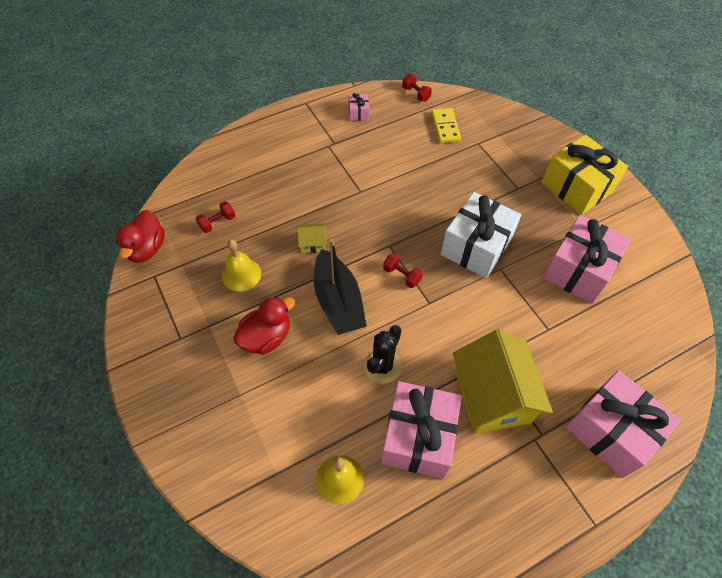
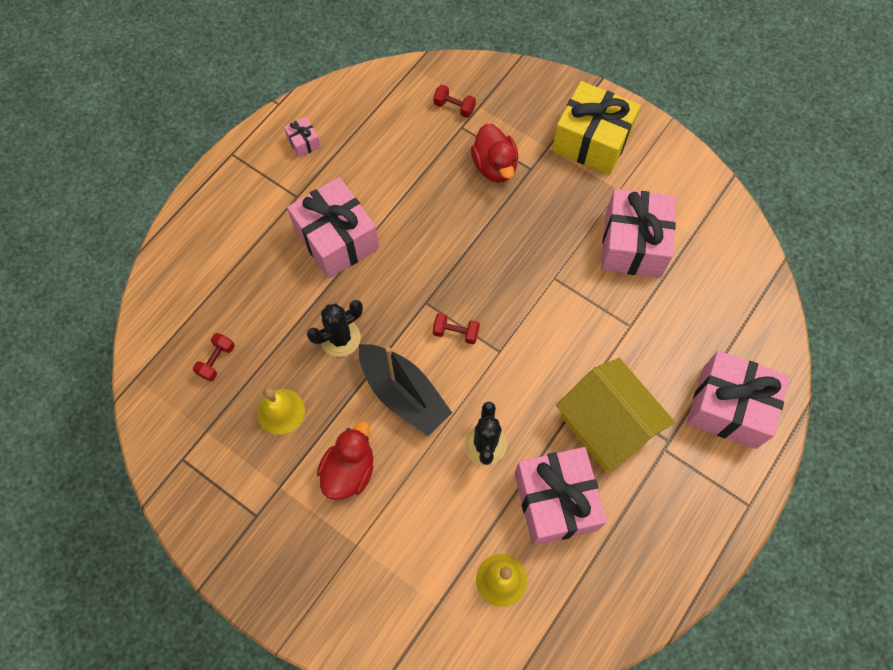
camera: 25 degrees left, 10 degrees up
red duck [116,210,165,263] -> red duck moved to [471,124,518,183]
yellow house [297,223,327,253] -> black cactus [307,300,363,357]
red dumbbell [402,74,432,102] -> red dumbbell moved to [433,85,476,118]
yellow domino [431,108,461,143] -> none
white gift [441,192,521,278] -> none
none -> pink gift [287,177,379,278]

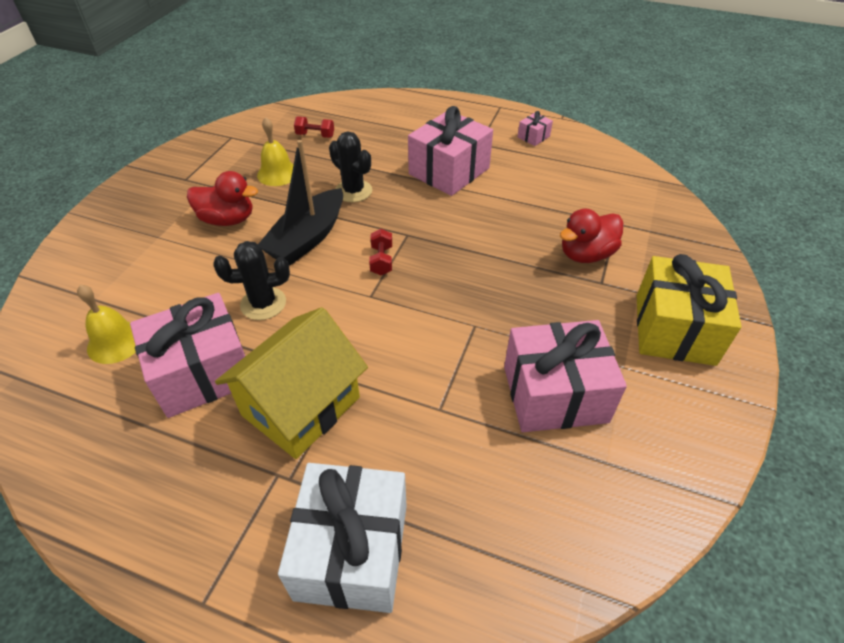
camera: 75 degrees right, 20 degrees down
red dumbbell [433,85,476,118] -> none
pink gift [687,351,790,449] -> white gift [278,463,407,613]

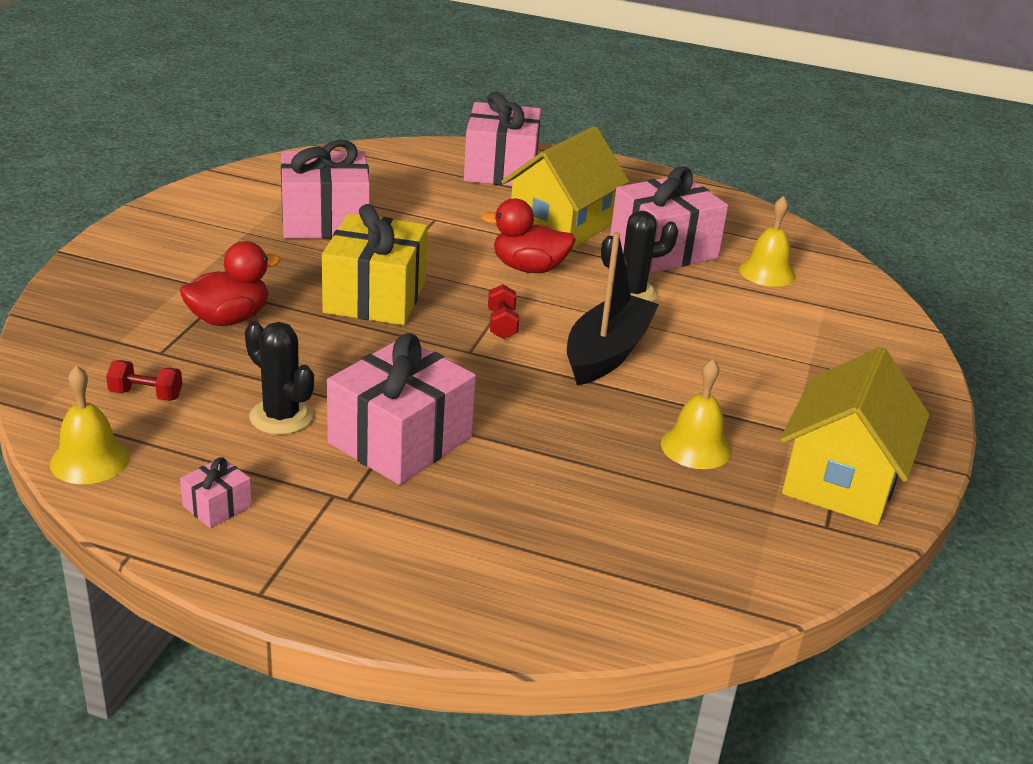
camera: 175 degrees right, 15 degrees down
red duck [187,171,258,226] -> red duck moved to [481,198,576,273]
white gift [278,463,407,613] -> pink gift [464,91,541,186]
red dumbbell [294,116,334,138] -> red dumbbell moved to [106,360,182,401]
black cactus [329,131,372,202] -> black cactus moved to [245,321,314,435]
yellow gift [637,254,741,366] -> yellow gift moved to [322,204,428,325]
none -> yellow bell [50,366,130,484]
none -> yellow house [780,347,930,525]

